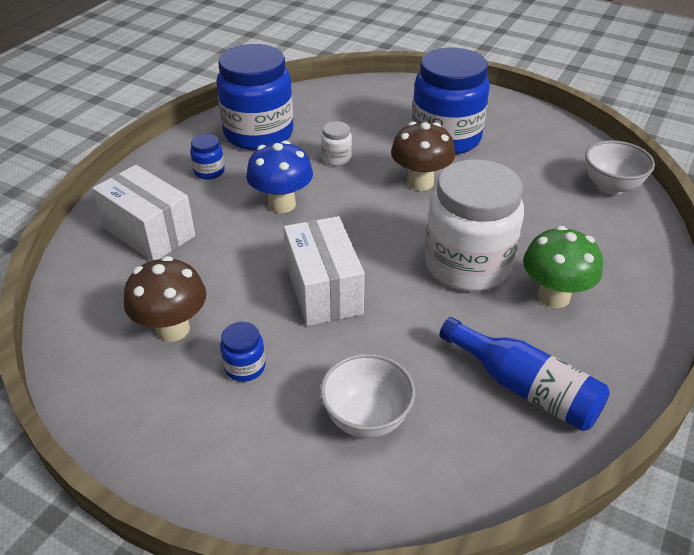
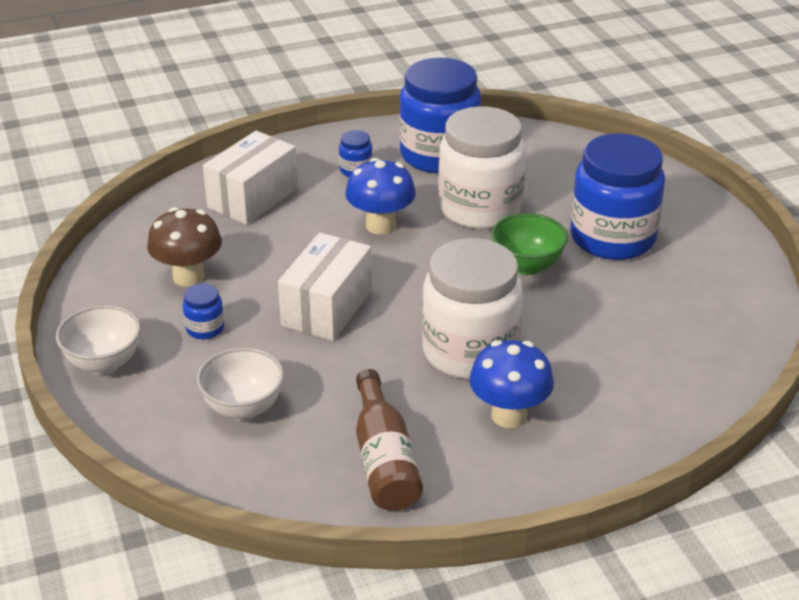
camera: 40 degrees right, 5 degrees down
white box [92,165,195,261] -> white box turned 45 degrees clockwise [203,131,298,225]
white jar [321,121,352,166] -> white jar [438,106,526,229], size x2.43
brown mushroom [391,122,455,191] -> green bowl [491,213,568,275]
blue bottle [439,317,610,431] -> brown bottle [356,369,423,511]
green mushroom [523,226,603,308] -> blue mushroom [469,340,554,428]
white bowl [585,140,655,195] -> white bowl moved to [56,305,141,374]

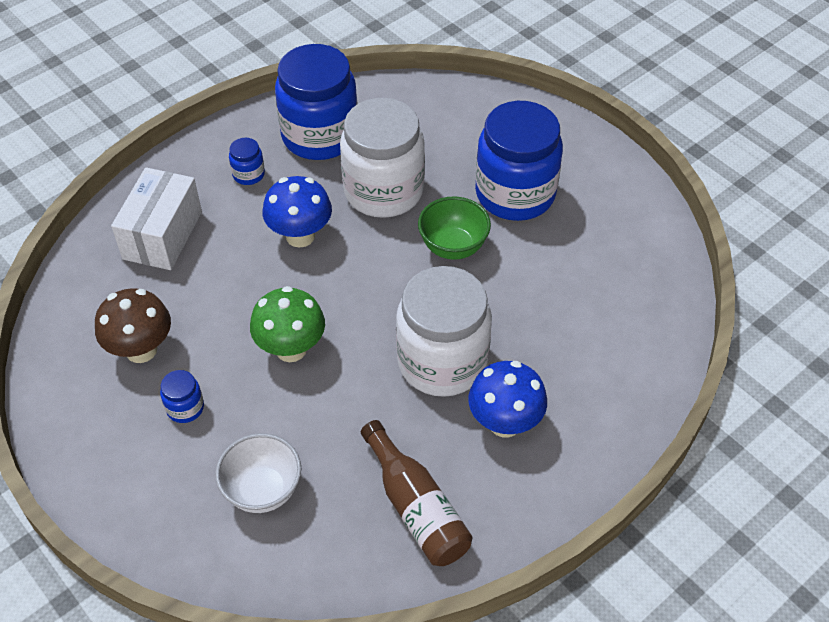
camera: 20 degrees left, 15 degrees up
white bowl [56,305,141,374] -> none
white box [278,232,372,341] -> green mushroom [250,286,325,362]

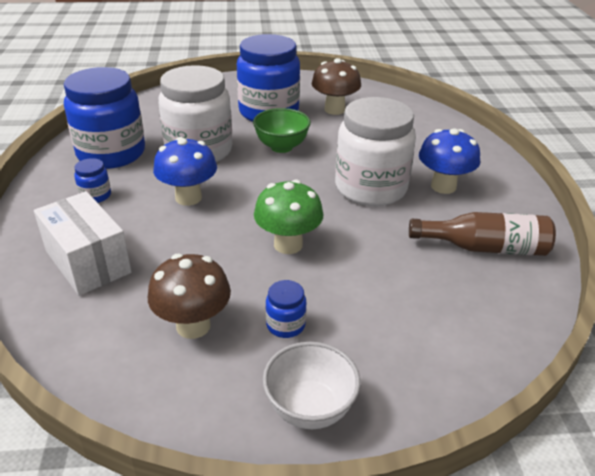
camera: 55 degrees left, 15 degrees down
white bowl [215,433,301,513] -> white bowl moved to [263,342,360,429]
none -> brown mushroom [312,58,361,115]

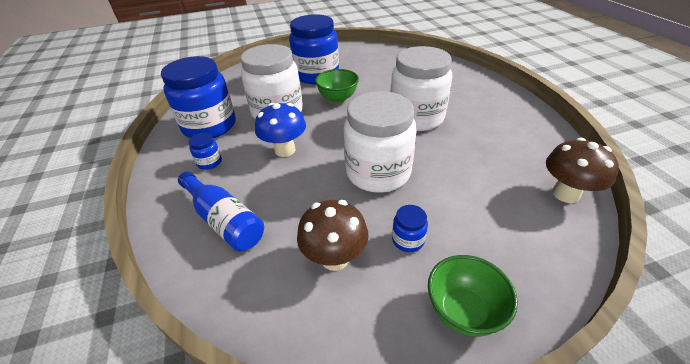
camera: 10 degrees left, 5 degrees up
white box [34,191,132,296] -> blue bottle [178,171,264,251]
green mushroom [254,180,324,254] -> white jar [344,91,417,193]
white bowl [263,342,360,429] -> green bowl [428,255,518,337]
brown mushroom [312,58,361,115] -> brown mushroom moved to [546,138,619,203]
brown bottle [409,212,556,256] -> none
blue mushroom [419,128,480,194] -> none

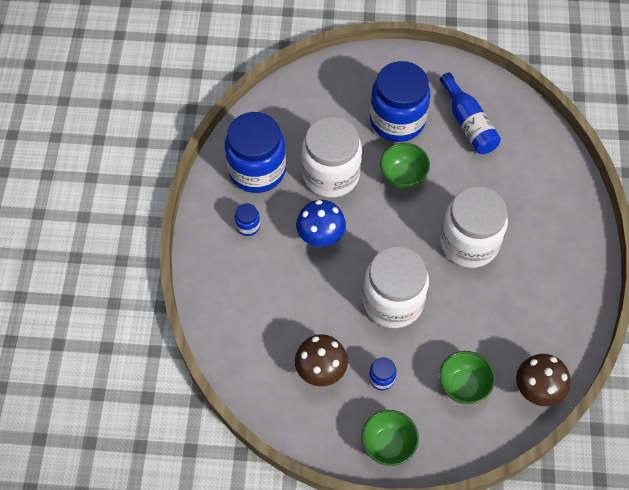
camera: 20 degrees right, 20 degrees up
blue bottle [178,171,264,251] -> blue bottle moved to [440,72,501,154]
none -> green bowl [439,351,495,404]

